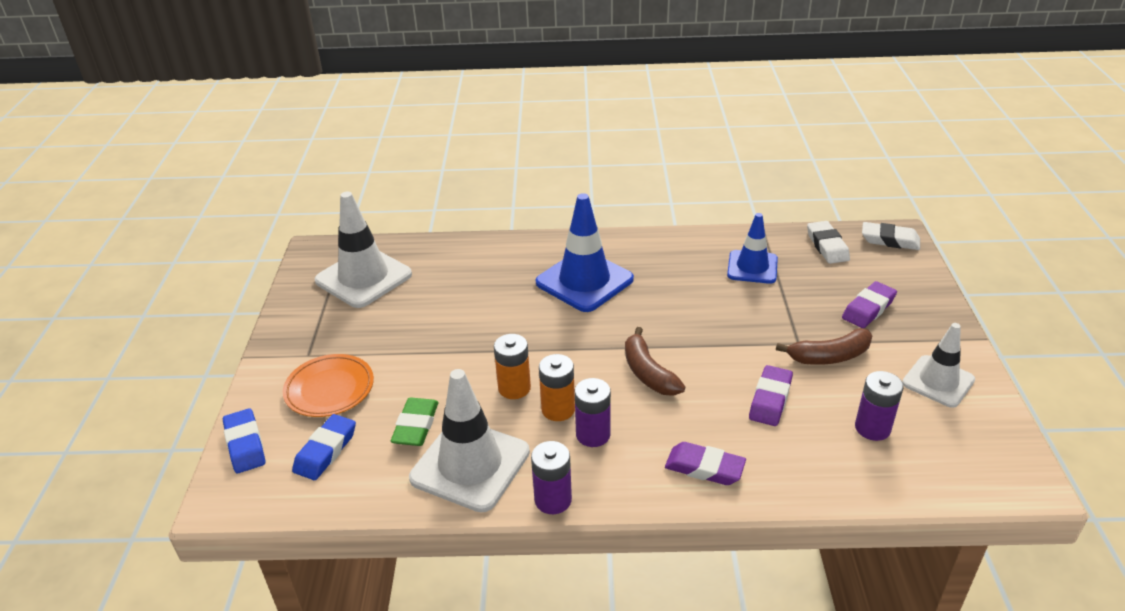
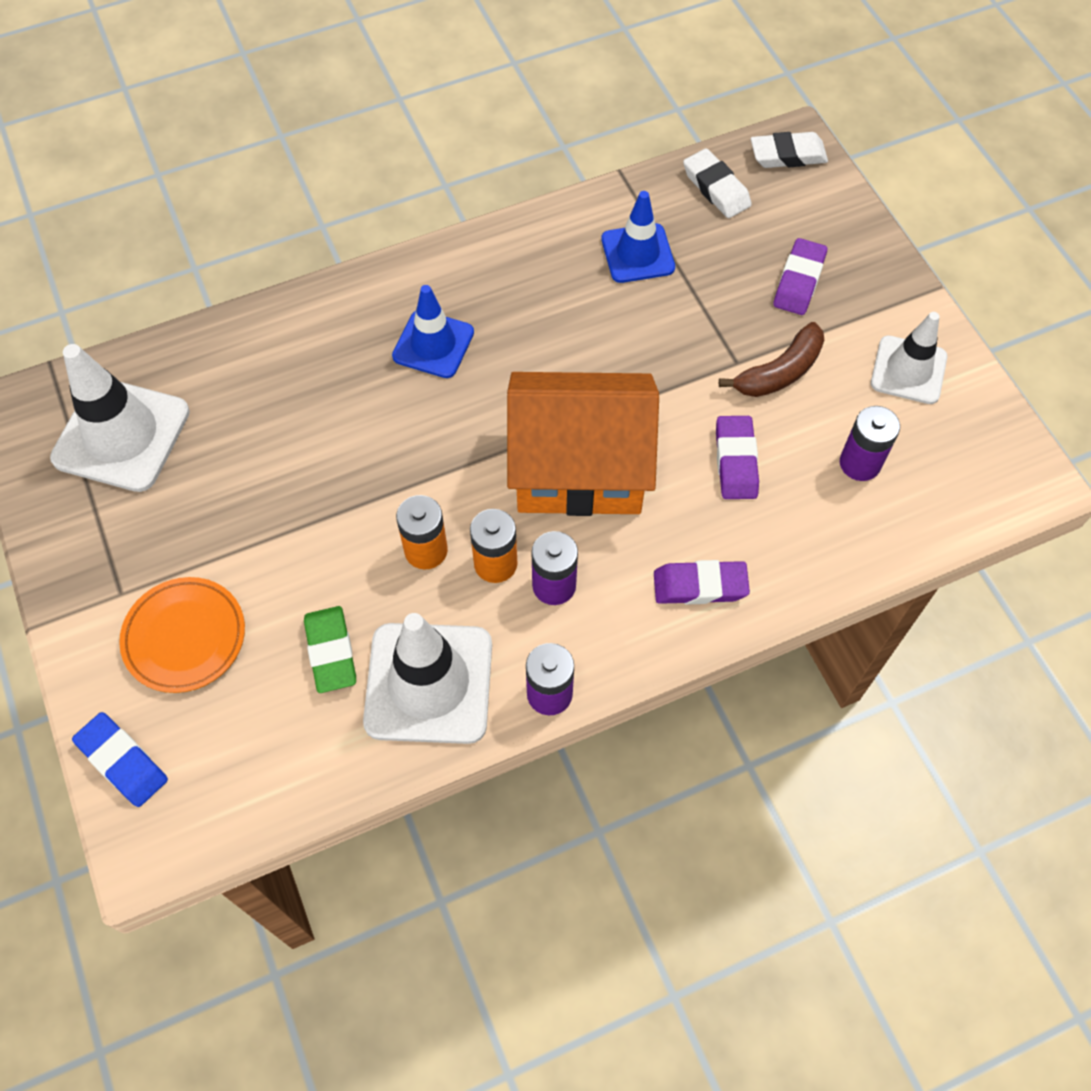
camera: 25 degrees left, 25 degrees up
blue eraser [292,414,356,480] -> none
blue traffic cone [536,193,634,312] -> blue traffic cone [392,285,474,378], size x0.64
brown banana [625,327,685,396] -> orange house [507,372,659,516]

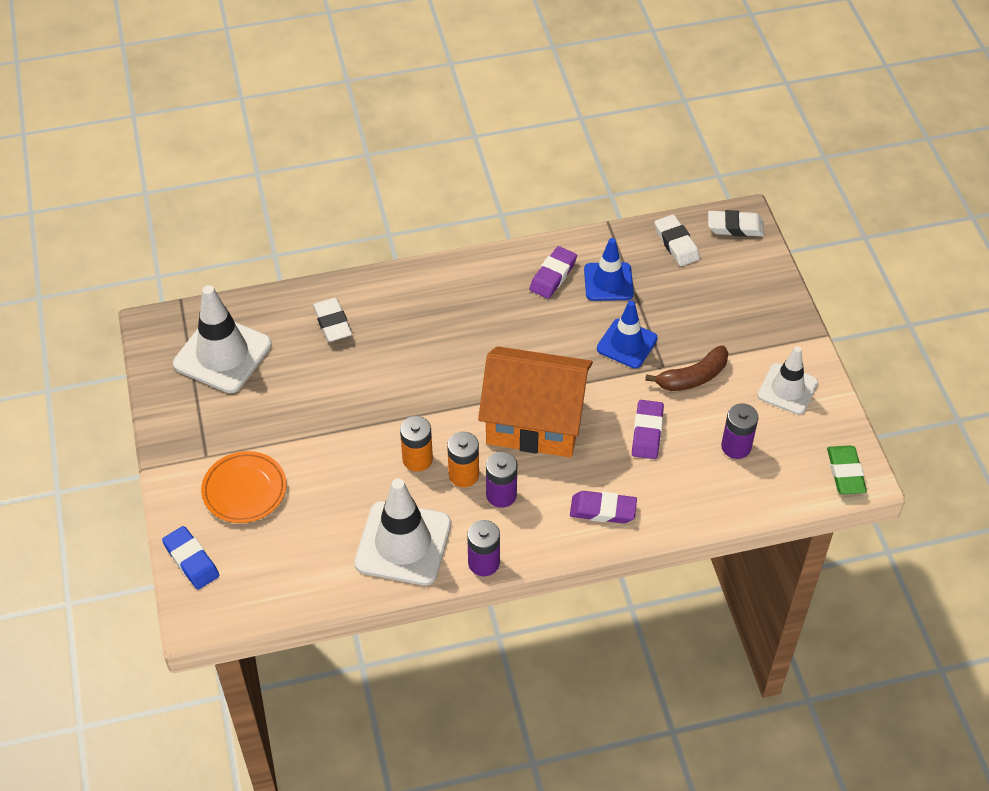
camera: 10 degrees right, 10 degrees down
green eraser [304,606,356,693] -> green eraser moved to [827,445,867,494]
blue traffic cone [392,285,474,378] -> blue traffic cone moved to [597,300,658,368]
purple eraser [773,238,827,315] -> purple eraser moved to [529,246,577,299]
none -> white eraser [313,298,352,342]

